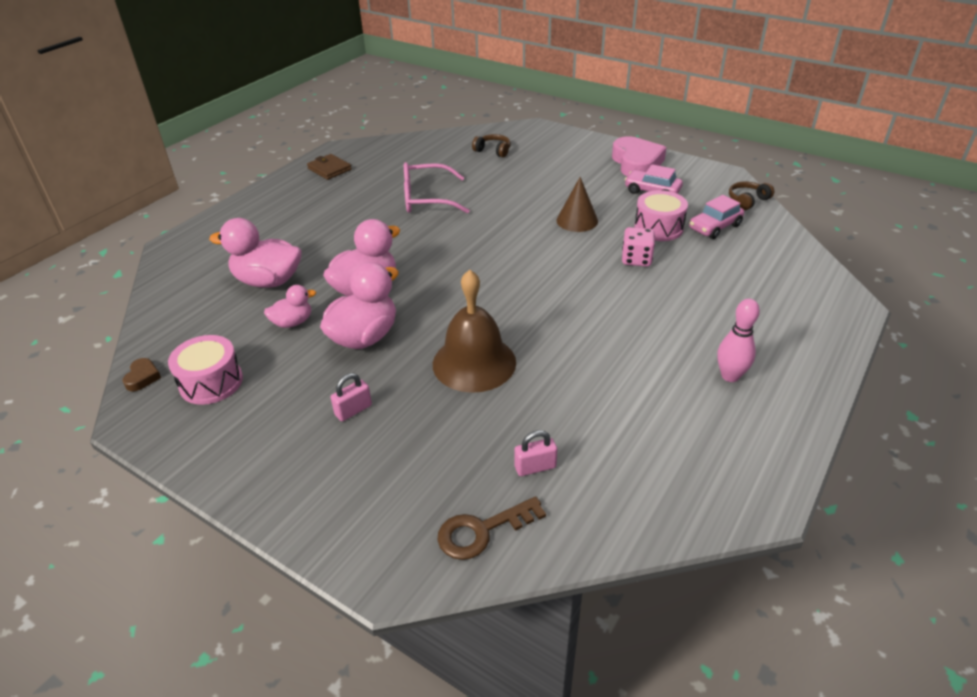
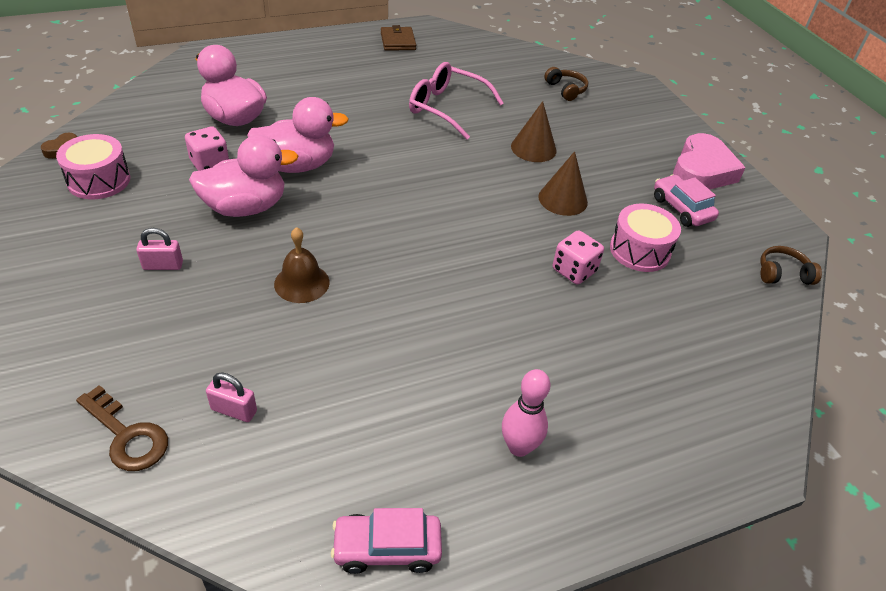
camera: 30 degrees right, 5 degrees up
pink duck [264,285,316,328] -> pink dice [185,126,229,171]
brown bell [433,270,516,393] -> brown bell [274,227,329,303], size x0.59
brown key [438,496,546,560] -> brown key turned 150 degrees counterclockwise [76,385,168,471]
pink car [689,195,744,239] -> pink car moved to [331,508,442,574]
none -> brown cone [511,101,557,162]

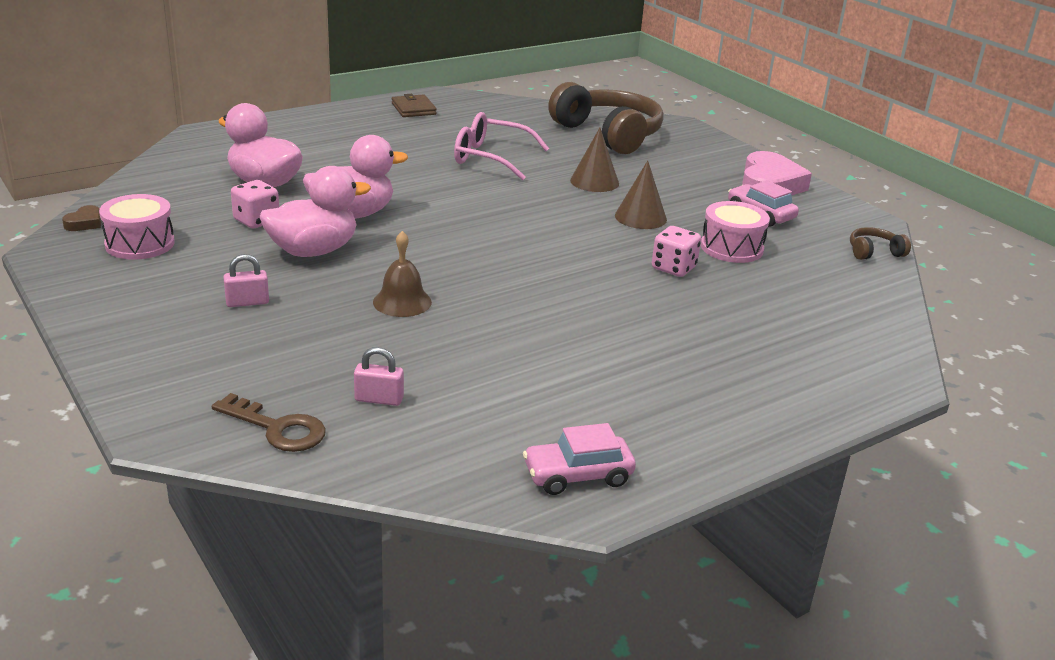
camera: 10 degrees left, 15 degrees down
pink bowling pin [502,369,550,457] -> none
brown headphones [544,67,588,101] -> brown headphones [548,82,664,154], size x2.38

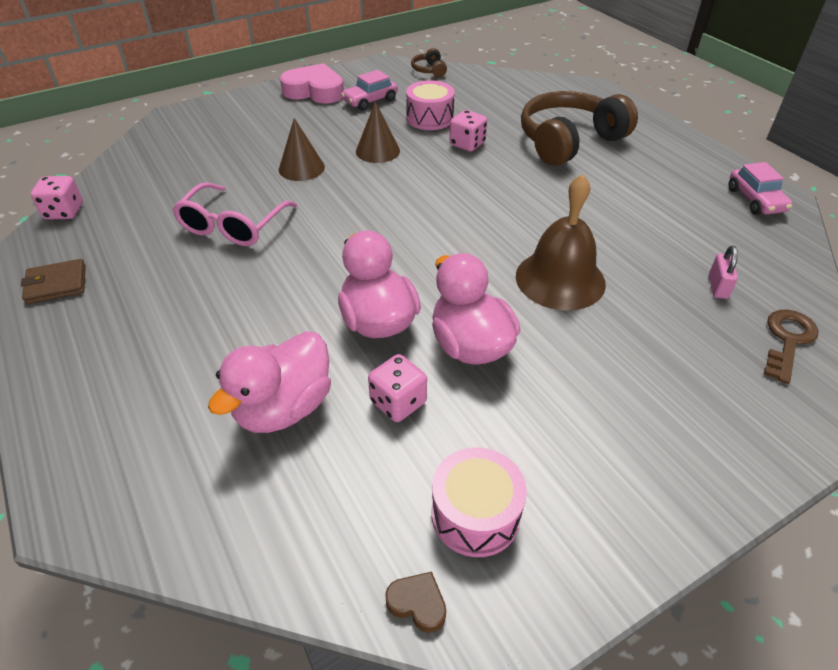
camera: 85 degrees left, 15 degrees up
pink padlock [223,254,269,307] -> none
brown bell [373,231,432,317] -> brown bell [516,174,606,311], size x1.68
brown headphones [548,82,664,154] -> brown headphones moved to [521,91,638,166]
none -> pink dice [31,176,83,220]

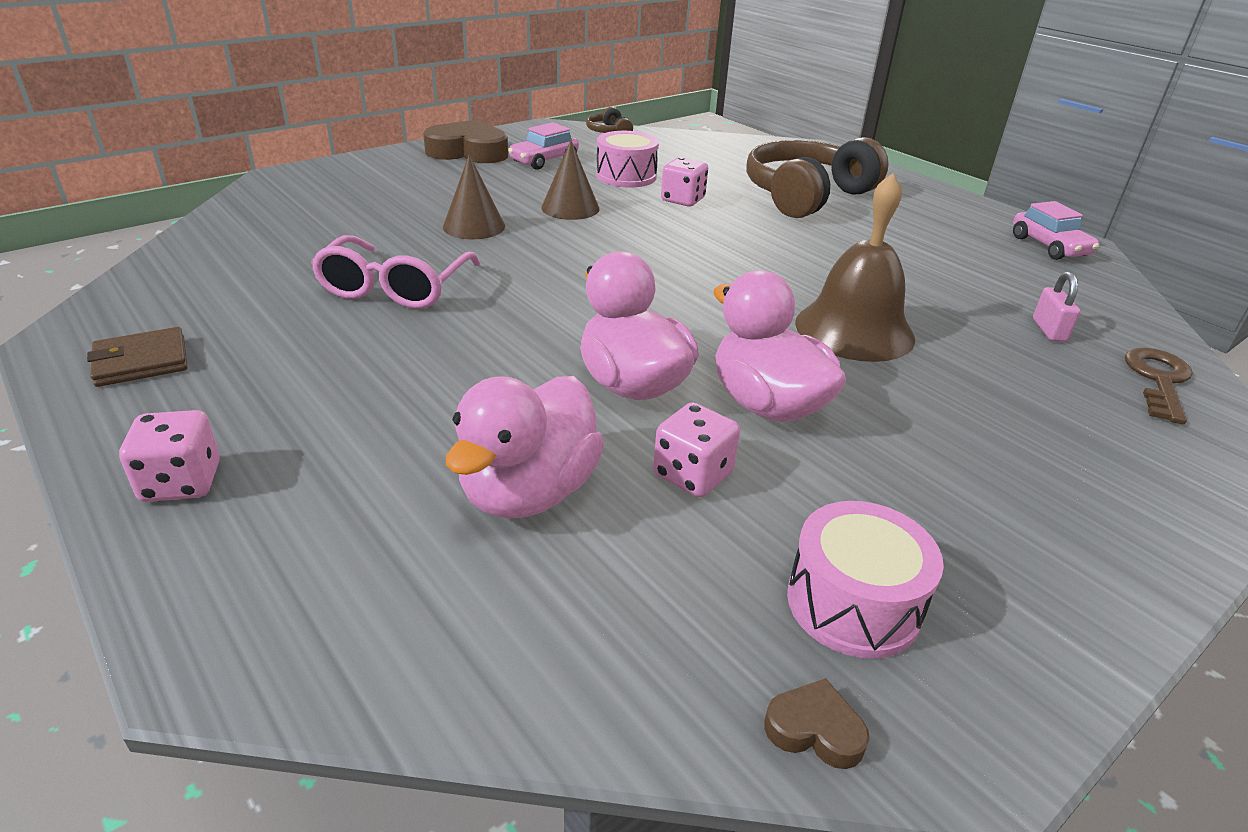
camera: 10 degrees left, 10 degrees down
pink dice [31,176,83,220] -> pink dice moved to [119,410,220,502]
pink heart [280,63,344,103] -> brown heart [423,119,508,163]

